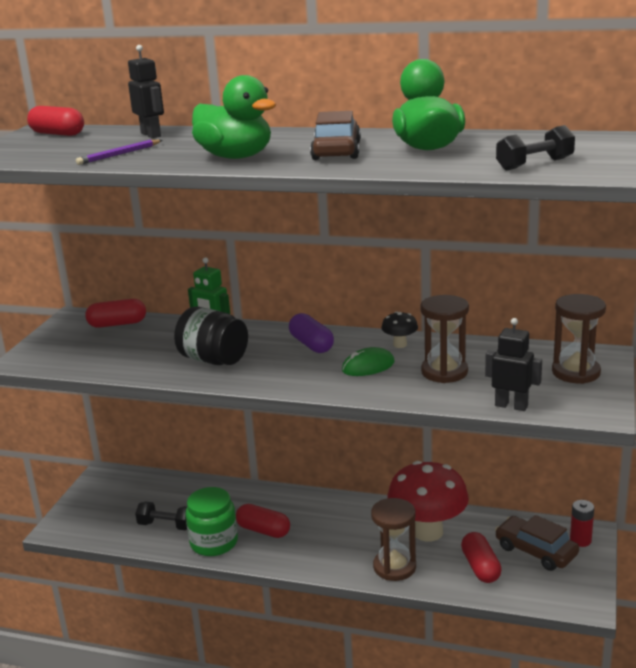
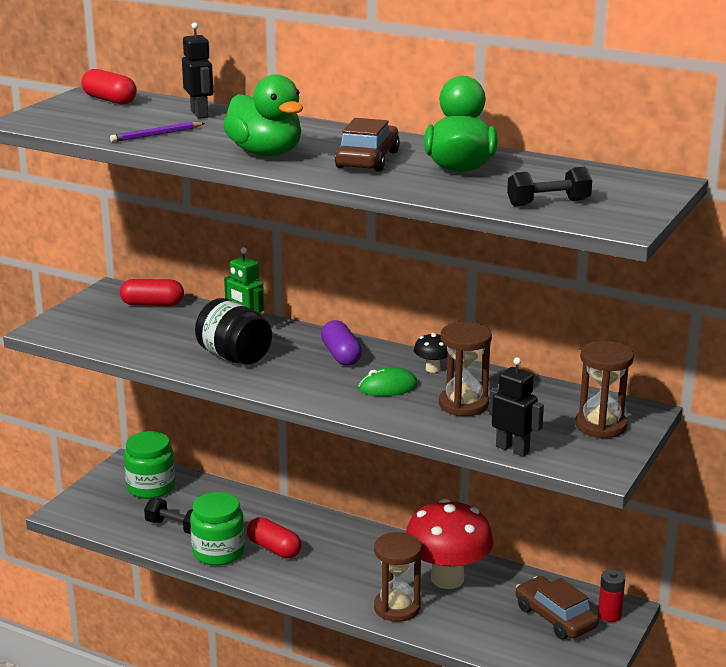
camera: 10 degrees right, 0 degrees up
red capsule [461,532,502,583] -> none
none -> green jar [124,431,175,499]

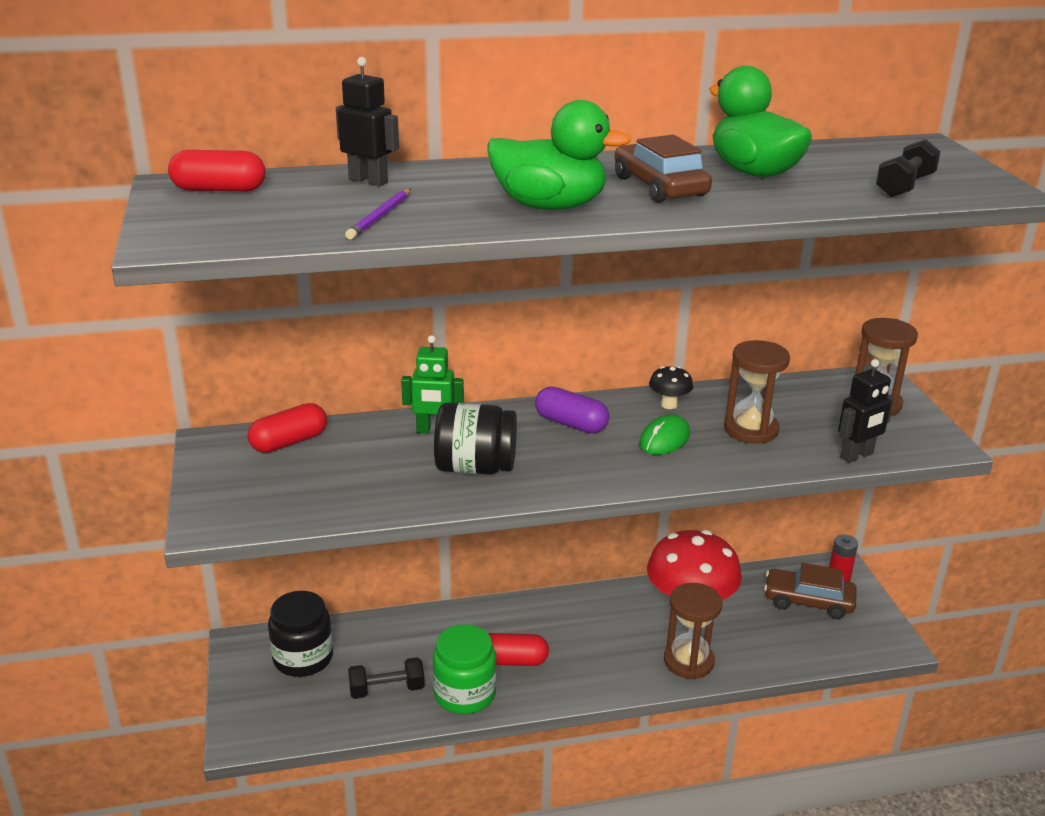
camera: 40 degrees left, 5 degrees up
green jar [124,431,175,499] -> black jar [268,591,333,677]
black robot [489,357,544,457] -> black robot turned 150 degrees clockwise [838,359,894,463]

